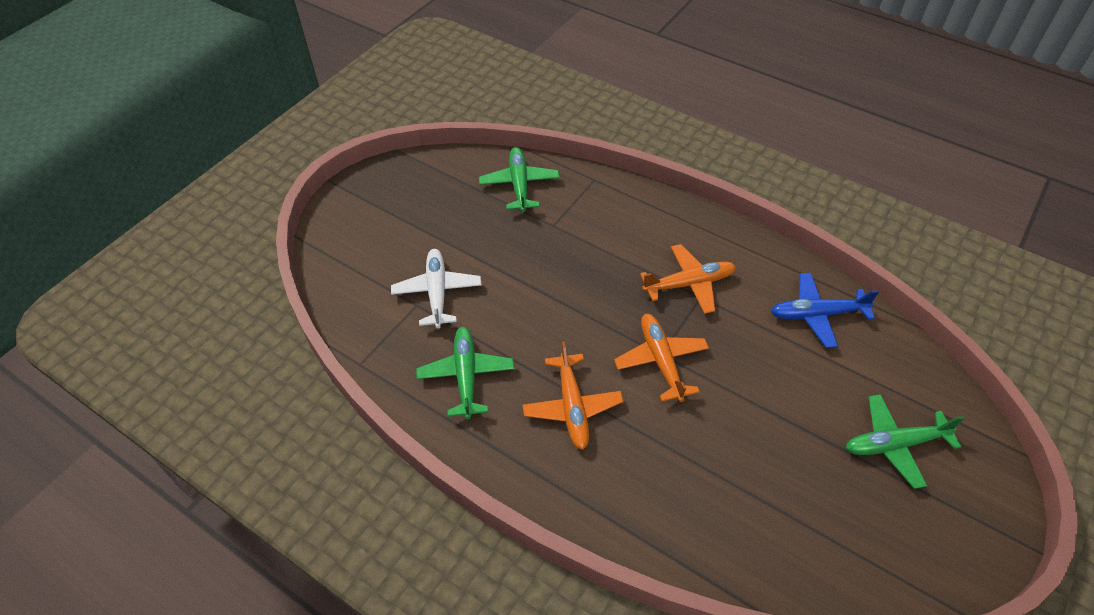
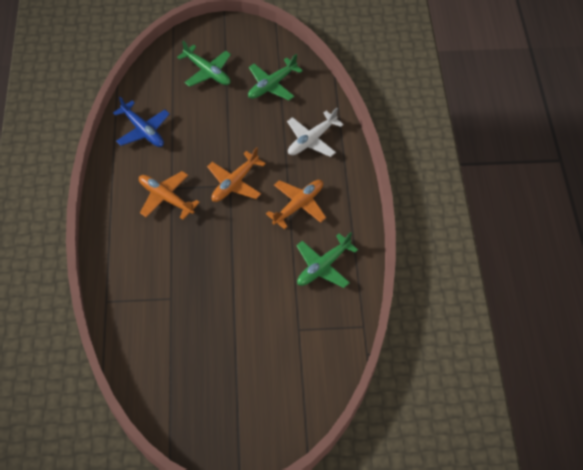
camera: 130 degrees left, 5 degrees up
white plane [391,249,481,328] -> white plane moved to [287,108,344,157]
green plane [479,147,560,212] -> green plane moved to [248,54,303,100]

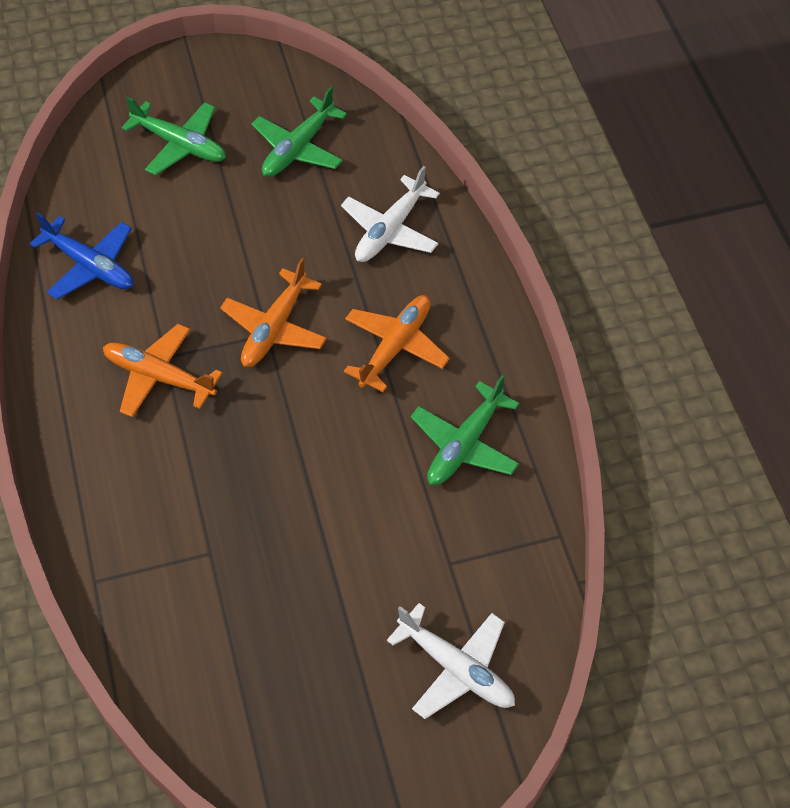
camera: 10 degrees left, 0 degrees up
none -> white plane [387,603,515,719]

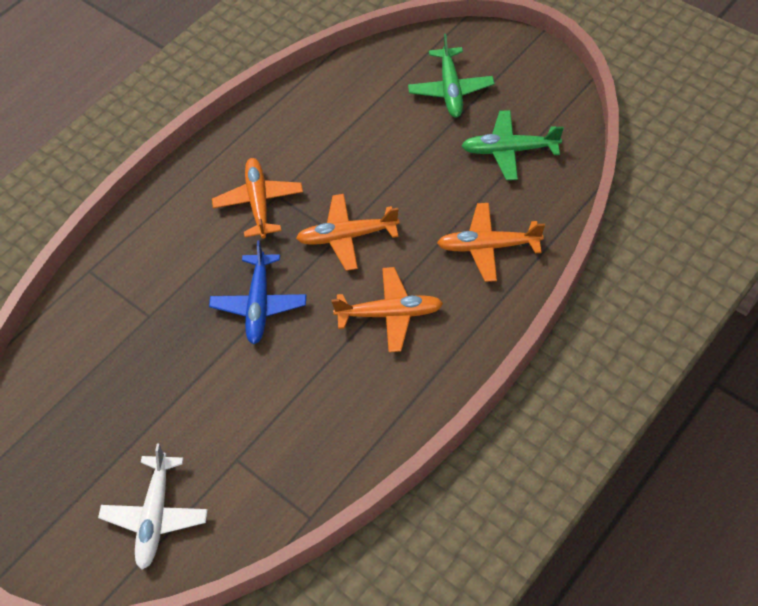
camera: 60 degrees right, 0 degrees up
blue plane [30,212,134,300] -> blue plane moved to [209,240,306,344]
white plane [341,166,440,262] -> orange plane [437,203,545,282]
green plane [411,375,519,485] -> none

